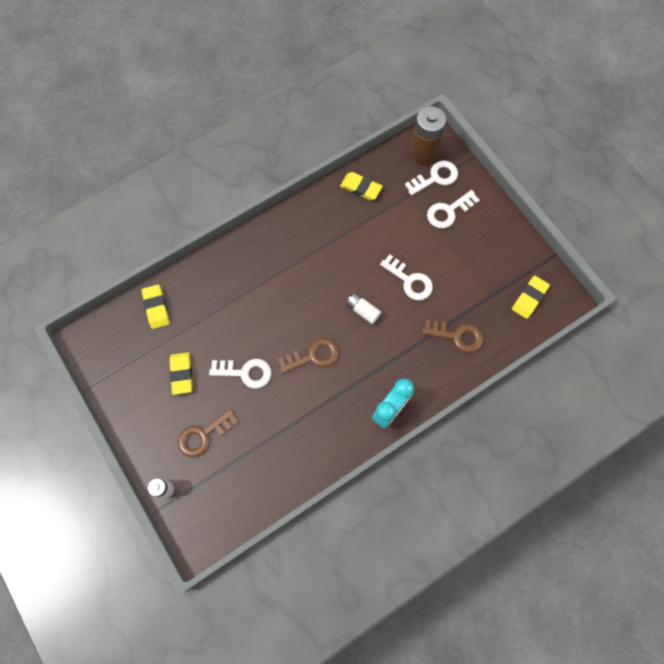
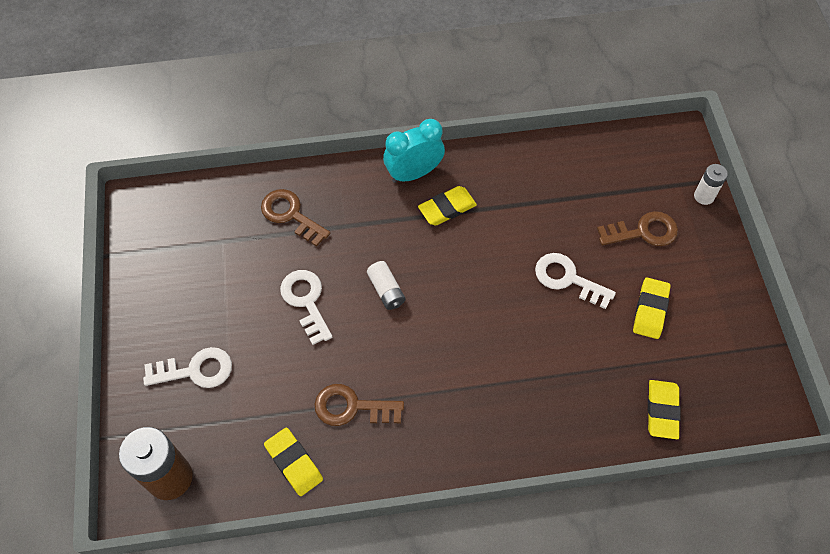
camera: 155 degrees left, 10 degrees down
brown key [278,338,339,373] -> brown key moved to [314,384,404,426]
white key [405,161,458,196] -> none
yellow eraser [512,276,550,319] -> yellow eraser moved to [418,186,477,225]

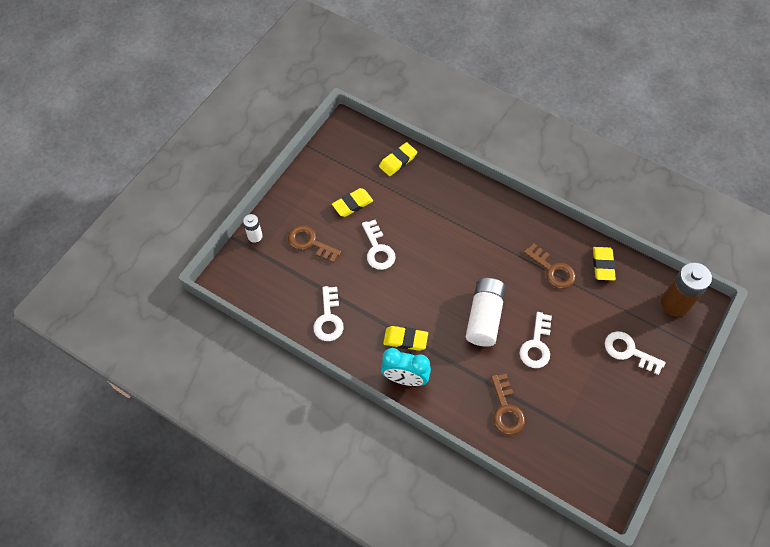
camera: 140 degrees left, 0 degrees up
white battery [367,261,405,310] -> white battery [466,278,506,347], size x1.90
none -> white key [313,286,344,341]

